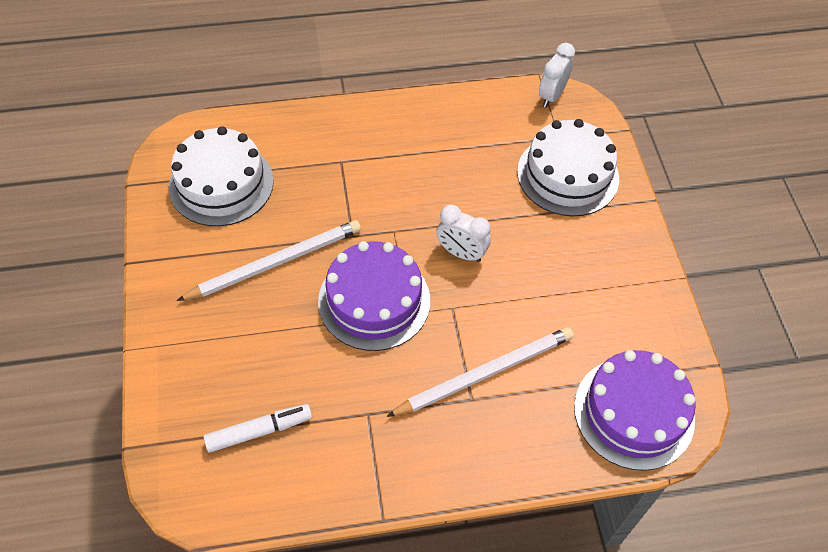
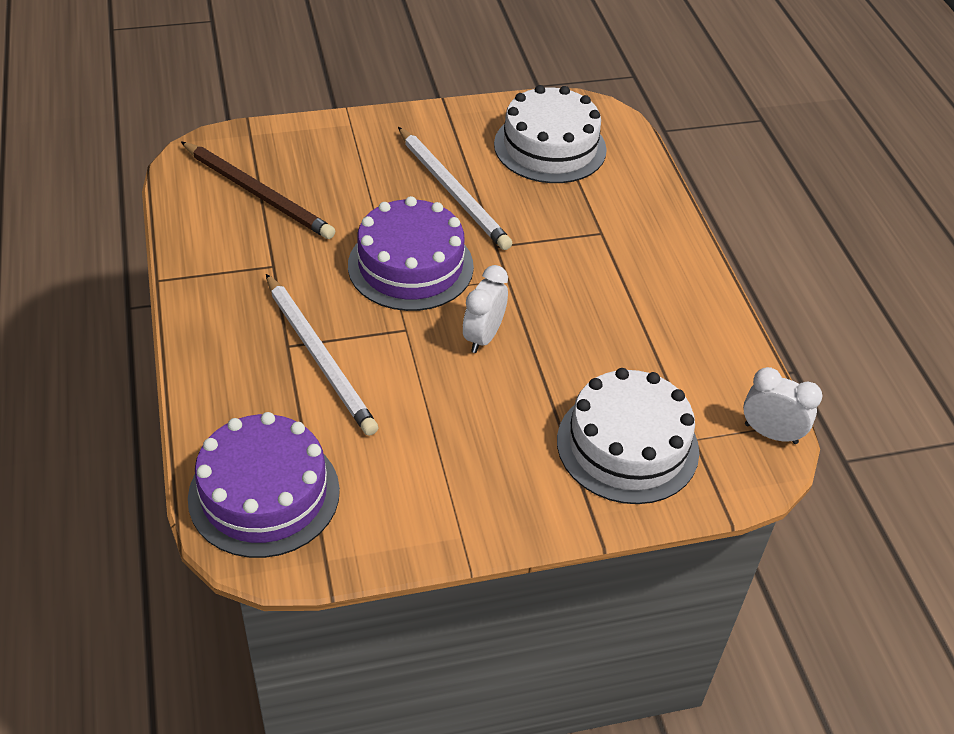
camera: 85 degrees right, 10 degrees down
white marker [204,404,312,453] -> brown pencil [181,142,335,239]

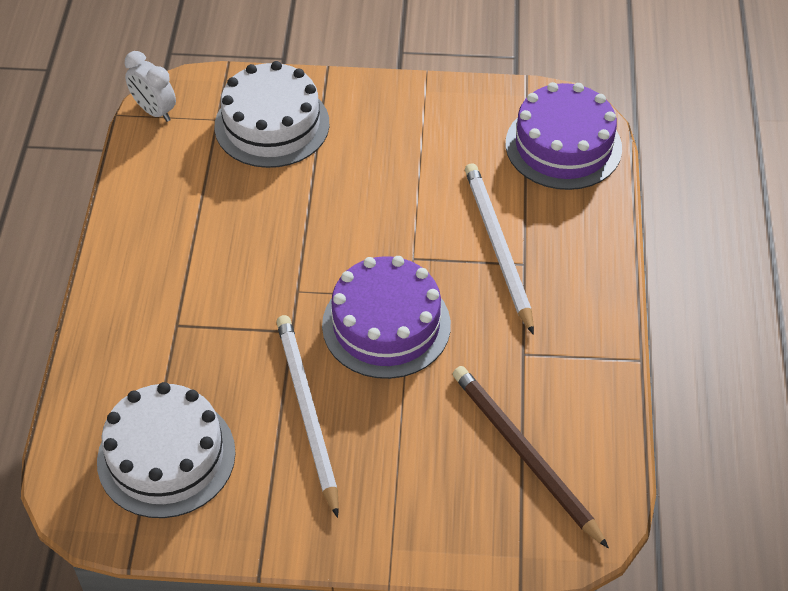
camera: 160 degrees left, 5 degrees up
white clock [463,265,508,353] -> none

